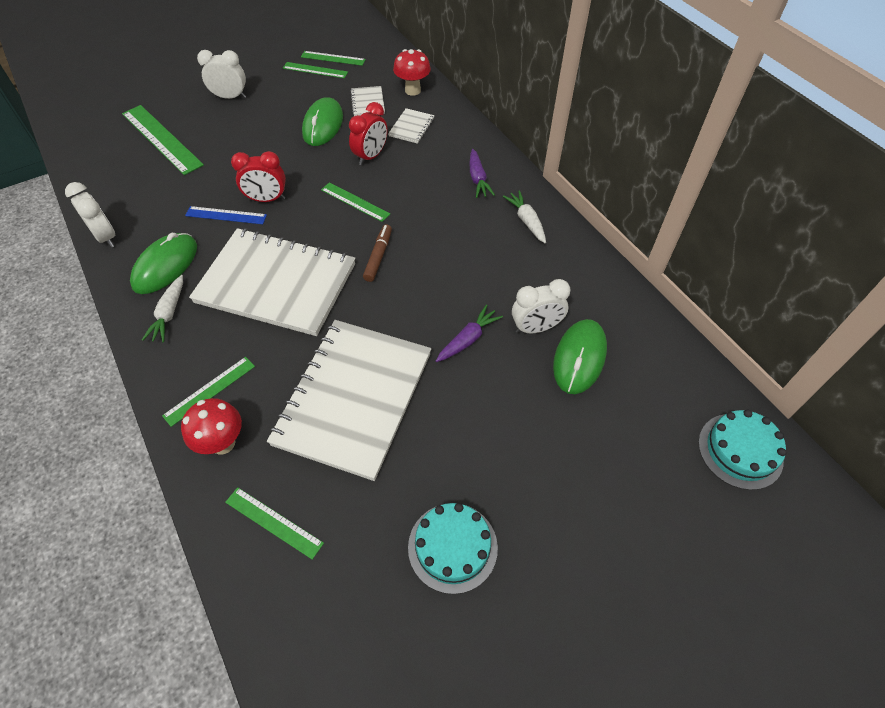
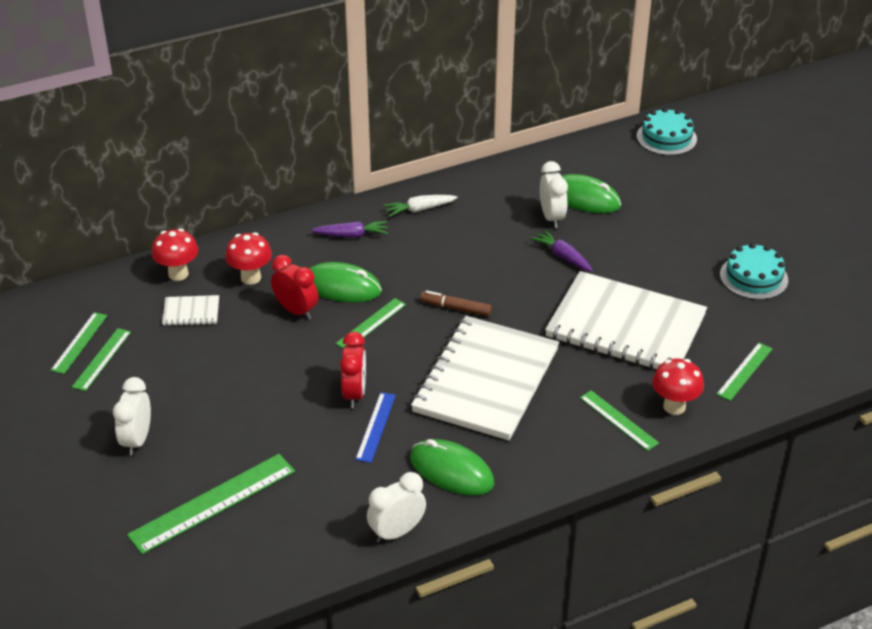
camera: 85 degrees left, 15 degrees down
white carrot [142,275,183,342] -> none
green mouse [302,97,343,146] -> green mouse moved to [309,262,382,302]
white notebook [388,108,435,144] -> red mushroom [225,232,272,285]

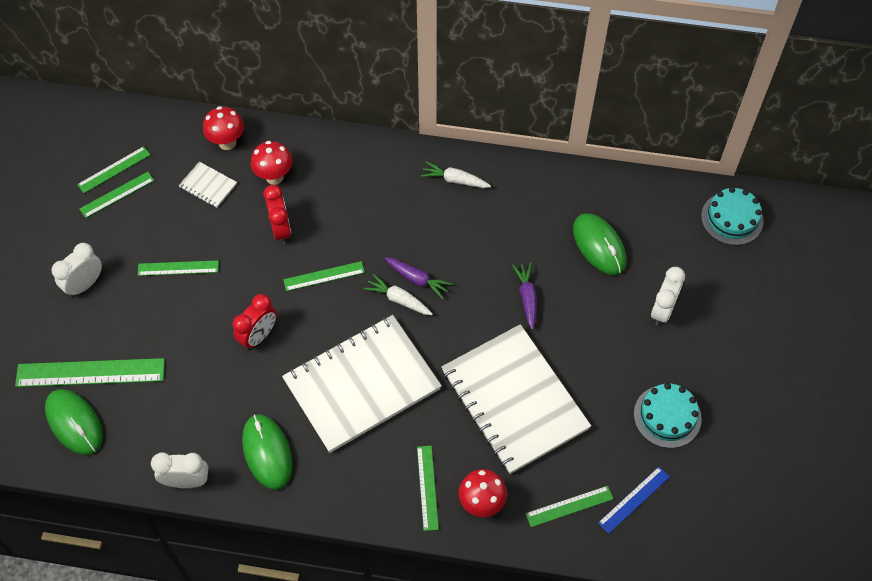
camera: 35 degrees right, 20 degrees up
green mouse [309,262,382,302] -> green mouse moved to [45,389,103,455]
purple carrot [311,221,388,238] -> purple carrot moved to [384,257,453,299]
blue ruler [355,392,396,463] -> blue ruler moved to [598,466,670,534]
brown marker [420,291,492,316] -> white carrot [363,274,433,315]
white clock [540,161,568,228] -> white clock moved to [651,267,685,326]
none -> green ruler [138,260,219,276]

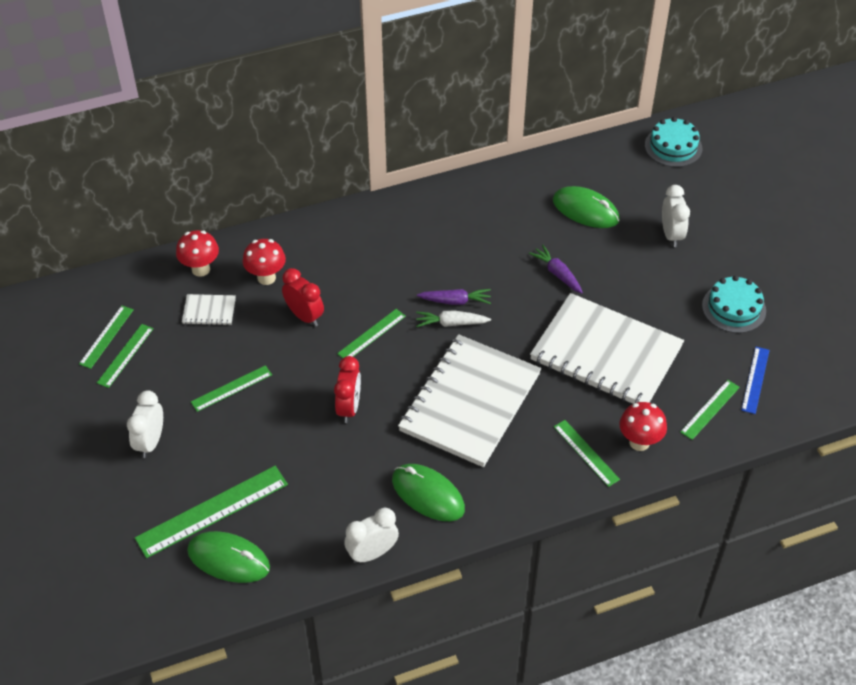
camera: 30 degrees left, 10 degrees down
white carrot [421,162,491,188] -> none

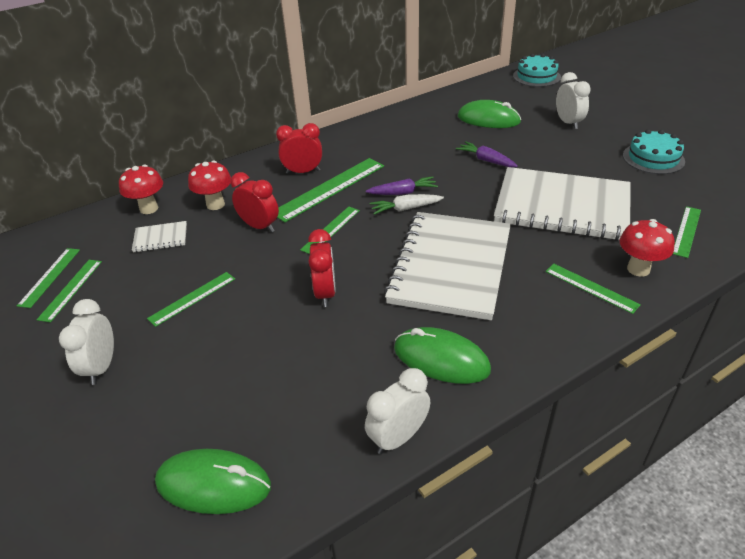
camera: 10 degrees left, 10 degrees down
green ruler [135,466,288,558] -> green ruler moved to [277,158,384,222]
blue ruler [741,347,770,414] -> none
none -> red clock [276,123,322,174]

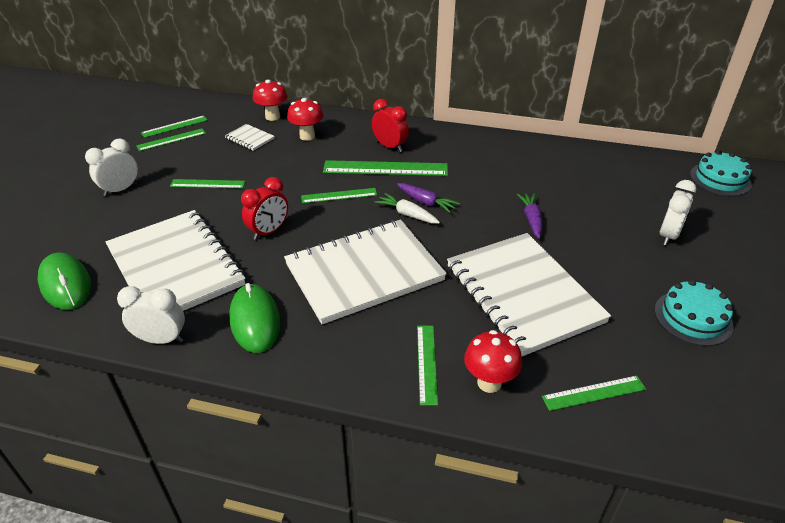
camera: 45 degrees right, 0 degrees up
red clock [231,172,279,232] -> none
green mouse [458,100,521,128] -> none
none -> white notebook [105,210,246,311]

